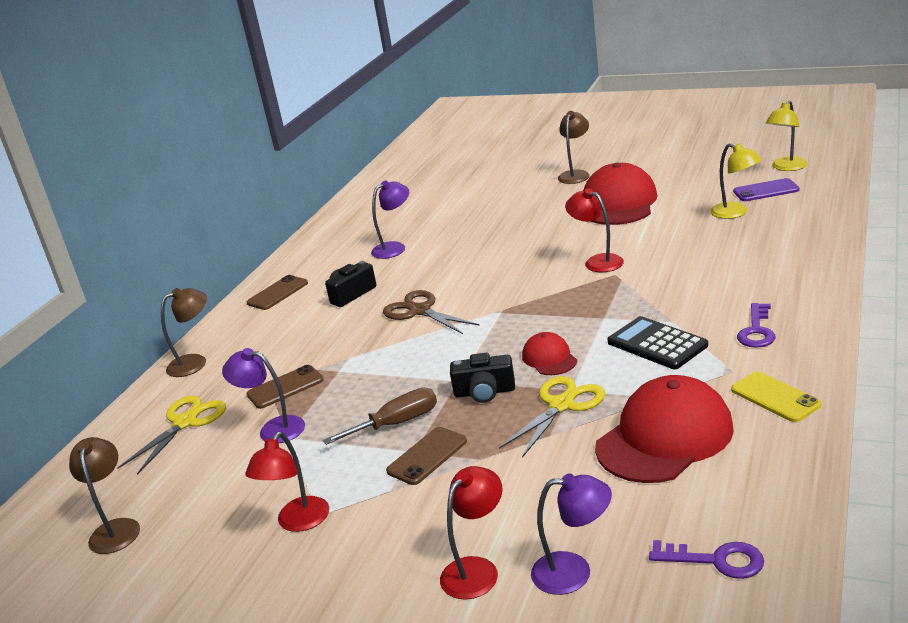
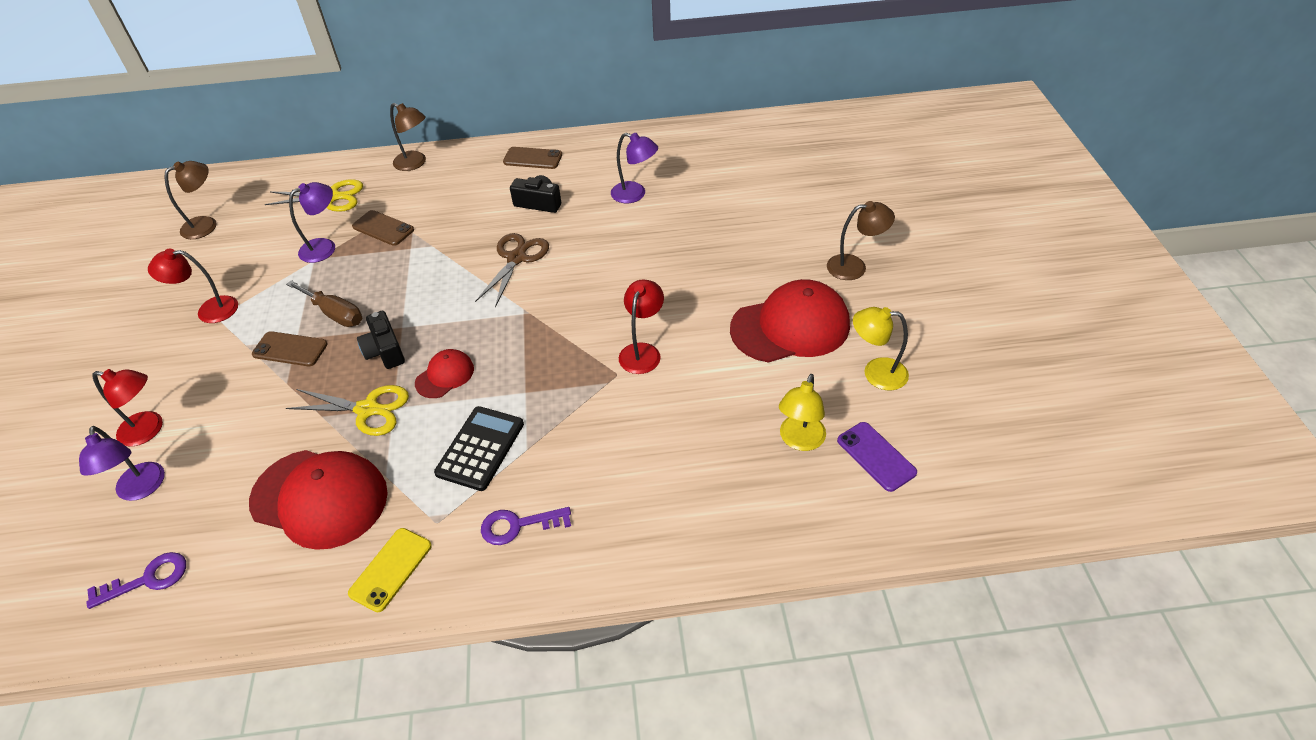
camera: 60 degrees right, 20 degrees up
purple lamp [222,348,305,444] -> purple lamp turned 60 degrees clockwise [289,182,335,263]
purple key [649,540,764,579] -> purple key turned 105 degrees counterclockwise [86,552,186,609]
yellow lamp [766,100,808,171] -> yellow lamp moved to [853,307,909,390]

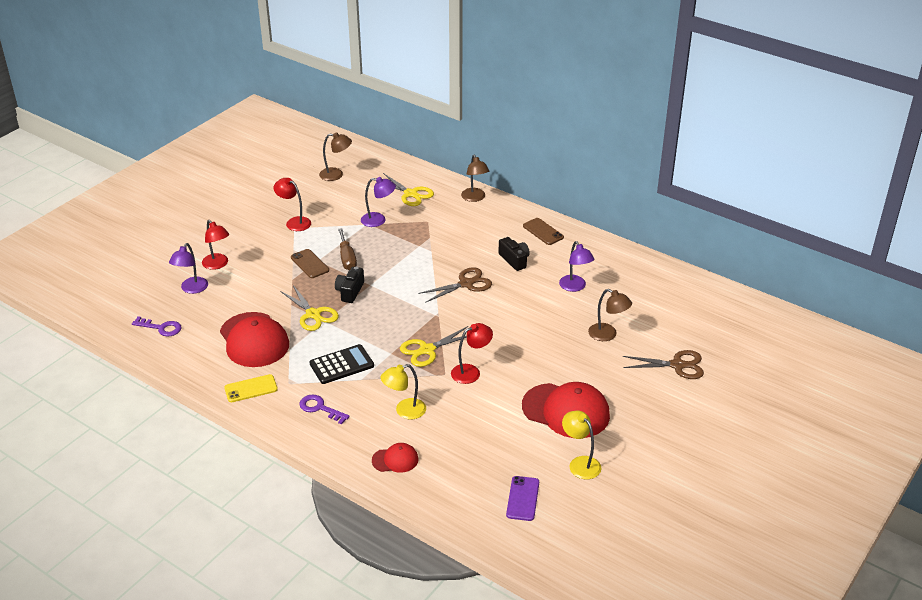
camera: 40 degrees right, 10 degrees down
brown phone [352,210,414,246] -> none
red cap [415,349,474,398] -> red cap moved to [372,443,418,473]
yellow lamp [779,374,826,451] -> yellow lamp moved to [381,364,426,419]
brown lamp [827,201,895,280] -> brown lamp moved to [588,289,632,341]
none -> yellow scissors [400,326,468,367]
none -> brown scissors [623,350,704,379]

